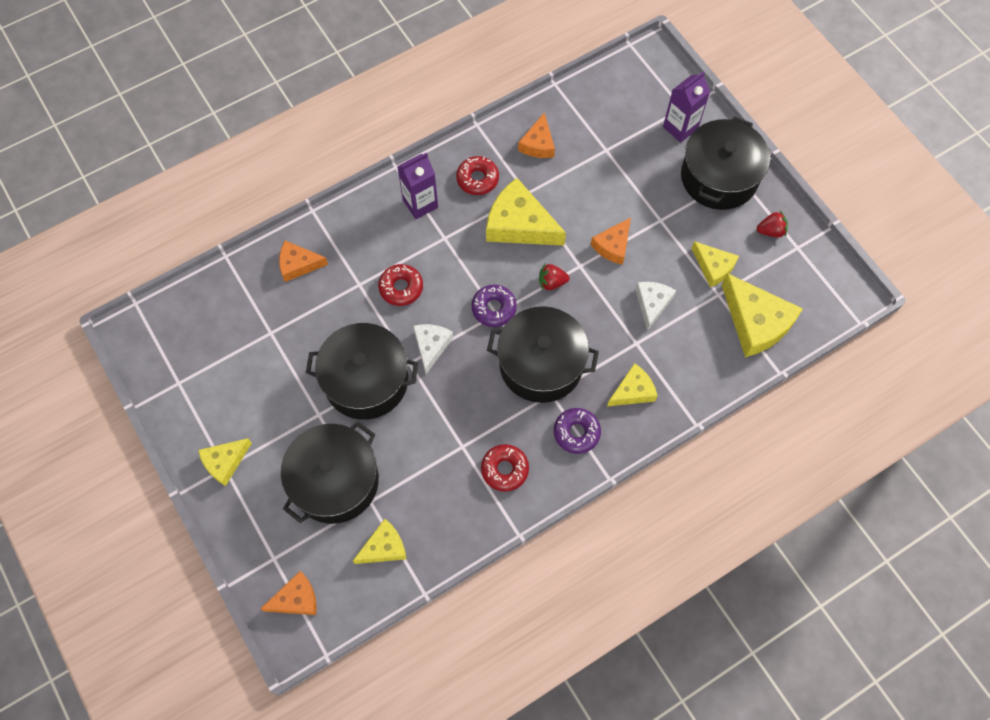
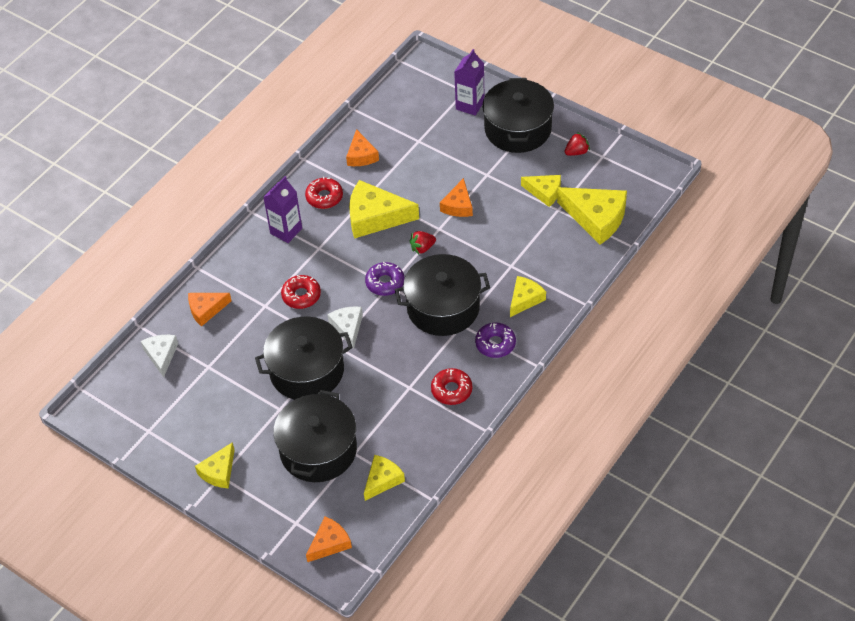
camera: 20 degrees left, 15 degrees down
white cheese [635,282,676,331] -> white cheese moved to [141,335,178,377]

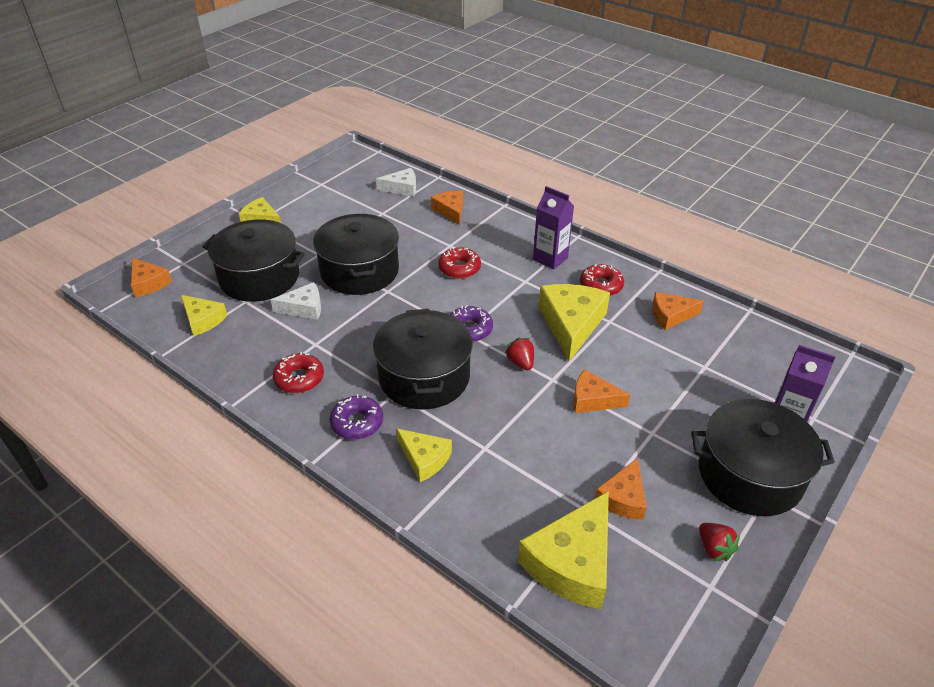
camera: 90 degrees right, 10 degrees down
white cheese [327,306,363,349] -> white cheese moved to [271,282,321,320]
yellow cheese [521,175,561,207] -> orange cheese [595,458,647,520]

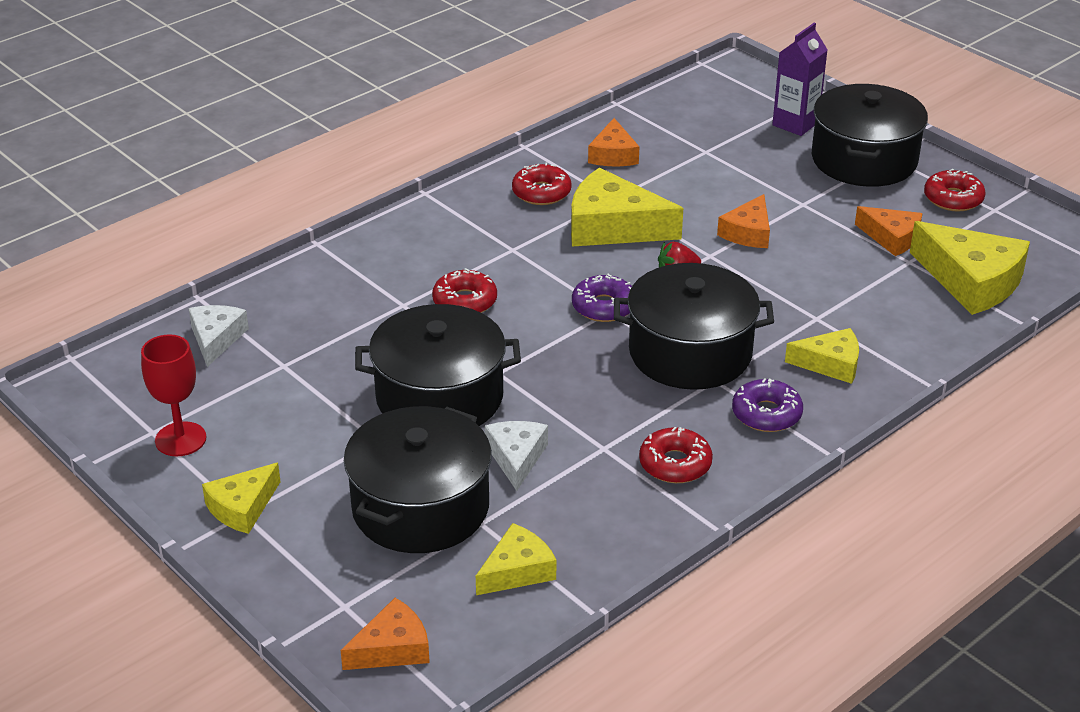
camera: 80 degrees left, 5 degrees down
yellow cheese [396,428,452,482] -> yellow cheese turned 45 degrees clockwise [785,328,859,384]
orange cheese [431,191,463,225] -> none
purple carton [533,186,574,270] -> none
red strawberry [699,523,740,562] -> red donut [924,169,986,212]
none -> red goblet [141,334,206,456]

